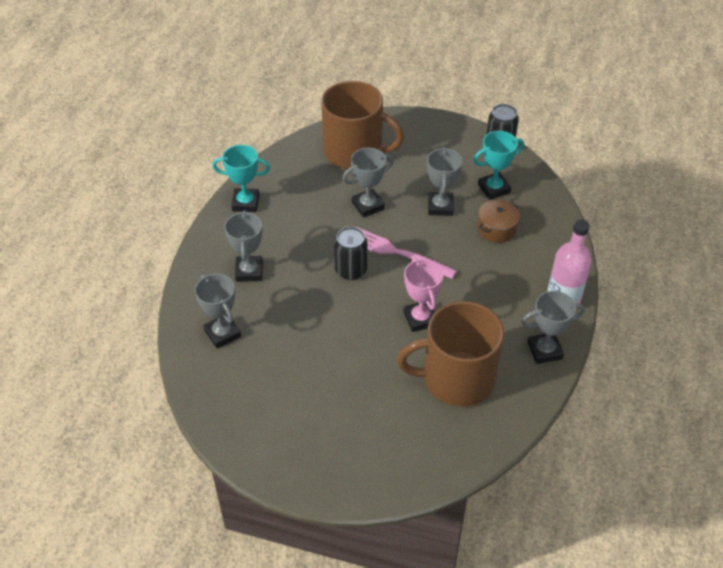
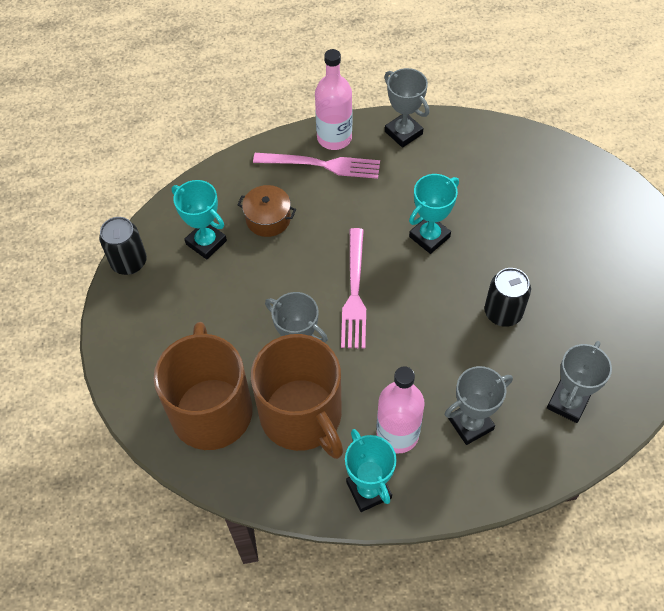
camera: 115 degrees left, 10 degrees up
black can [334,227,367,280] -> black can moved to [485,268,531,327]
brown mug [397,301,504,407] -> brown mug moved to [251,334,343,459]
pink trophy [404,258,444,332] -> turquoise trophy [409,174,459,254]
grey trophy [427,147,462,216] -> none
none -> pink fork [253,153,380,179]
none -> pink bottle [377,366,425,453]

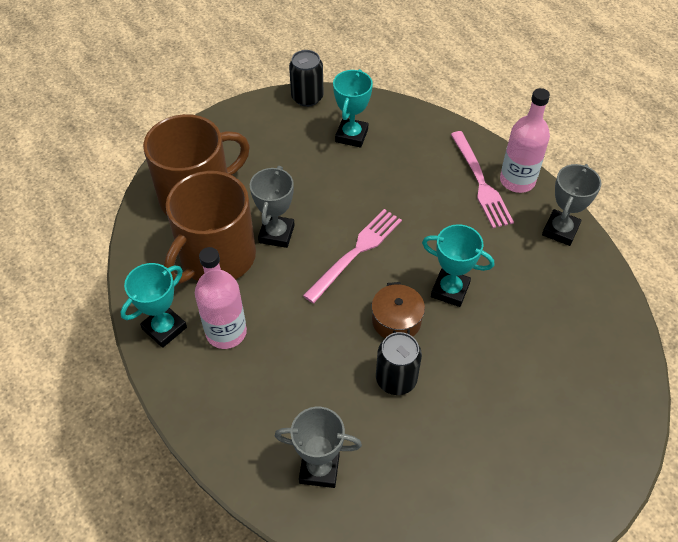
camera: 65 degrees right, 5 degrees down
brown pot [237,185,296,237] -> brown pot moved to [372,282,425,338]
pink fork [341,228,366,349] -> pink fork turned 150 degrees clockwise [303,209,402,303]
grey trophy [445,366,513,445] -> none

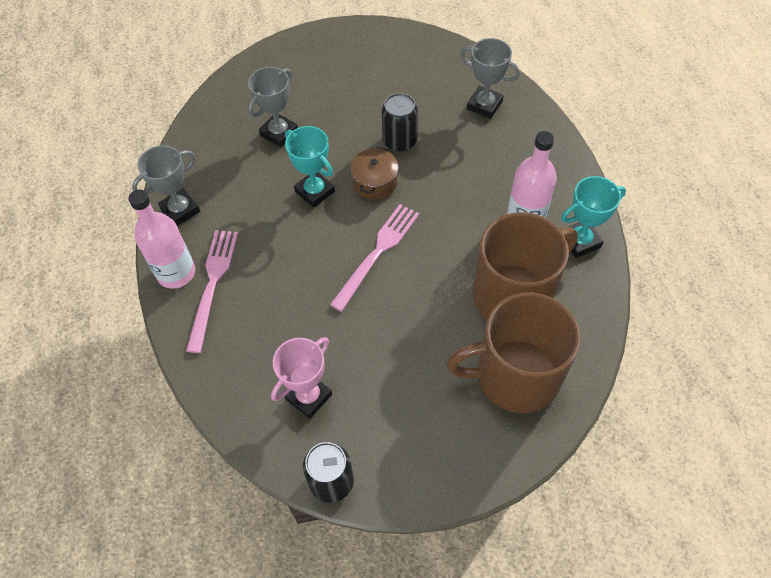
camera: 155 degrees left, 5 degrees up
grey trophy [250,166,295,248] -> grey trophy moved to [248,67,298,147]
pink fork [303,209,402,303] -> pink fork turned 150 degrees clockwise [330,204,419,312]
turquoise trophy [333,69,373,148] -> pink trophy [271,337,332,419]

